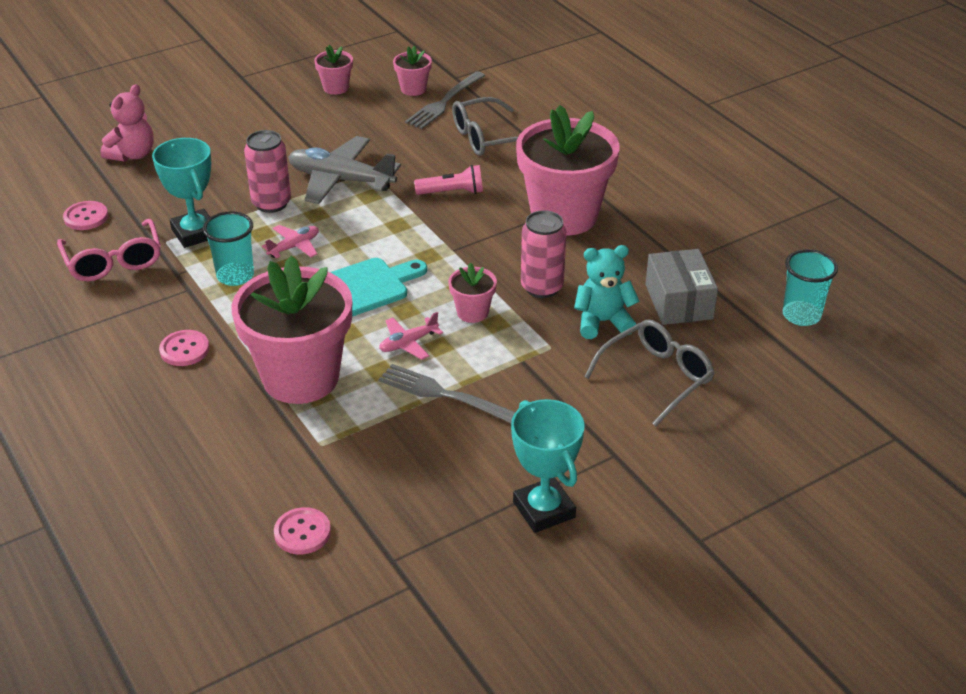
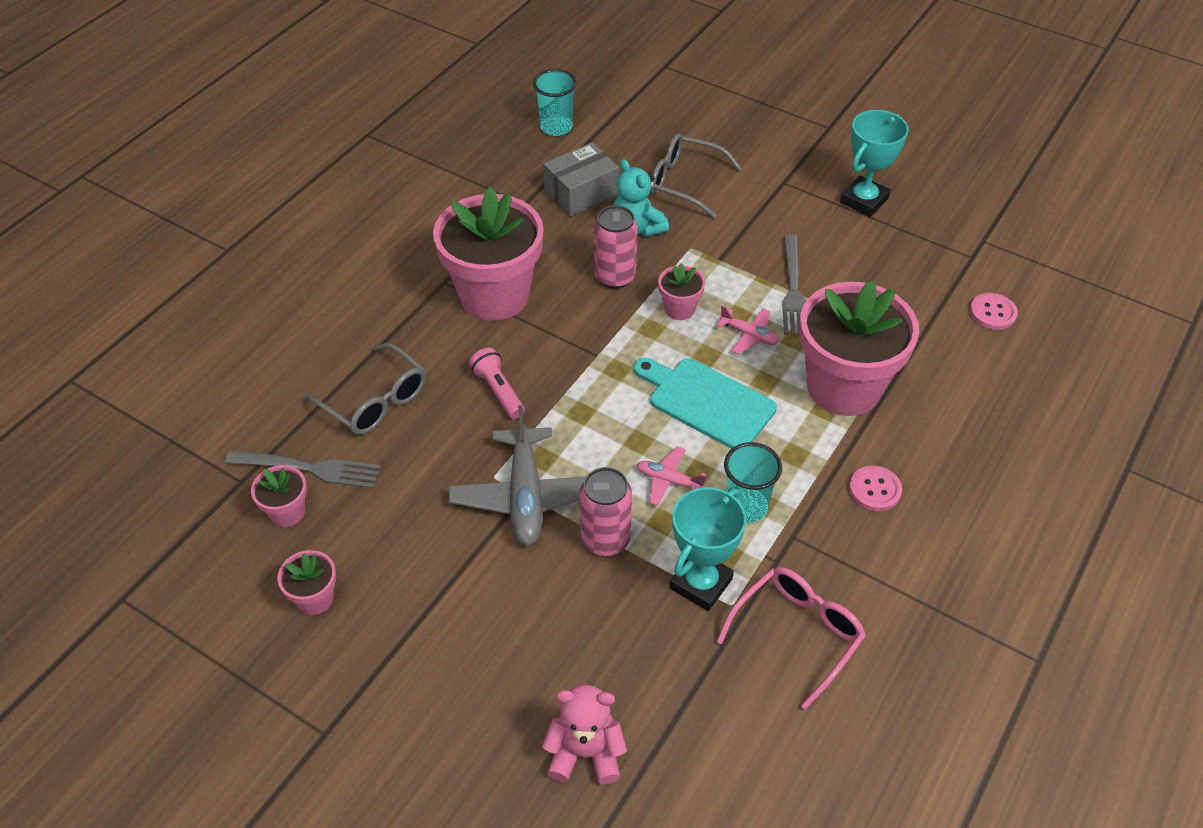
camera: 115 degrees left, 10 degrees up
pink button [63,201,108,230] -> none

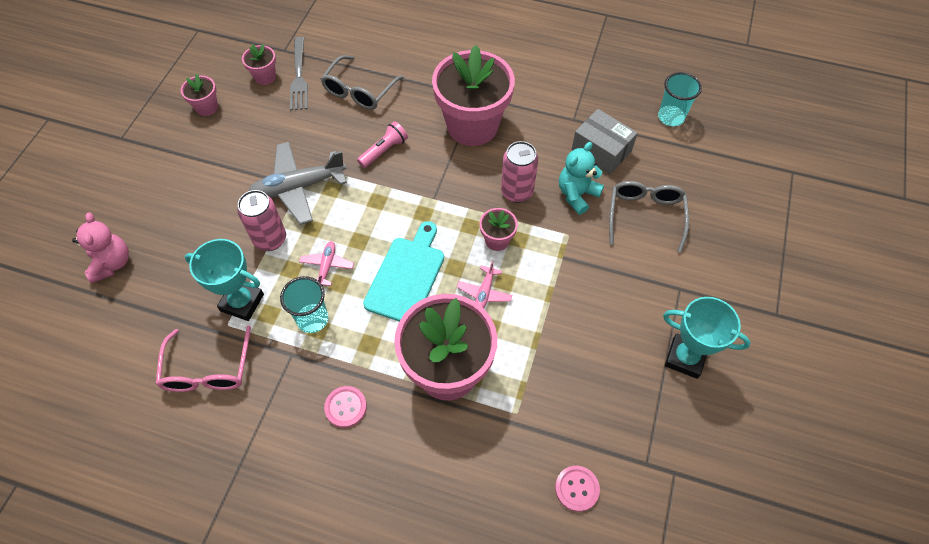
camera: 75 degrees right, 10 degrees up
pink glasses [716,567,866,709] -> pink glasses turned 60 degrees clockwise [156,326,251,392]
grey fork [782,235,806,335] -> none

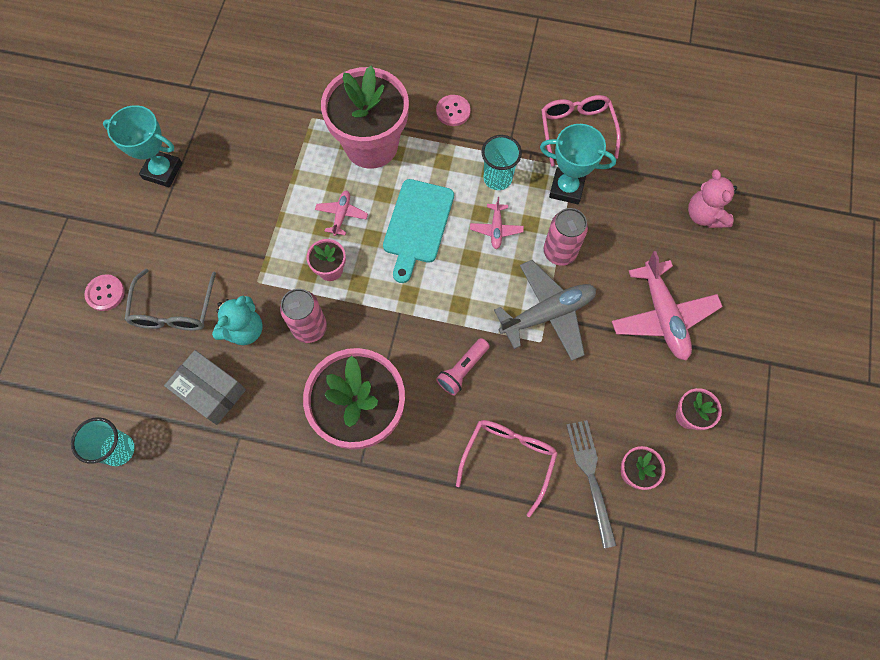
camera: 175 degrees right, 10 degrees up
grey glasses [321,55,404,110] -> pink glasses [456,420,558,517]
pink button [555,466,600,512] -> pink button moved to [85,274,125,311]
none -> pink plane [612,251,723,361]

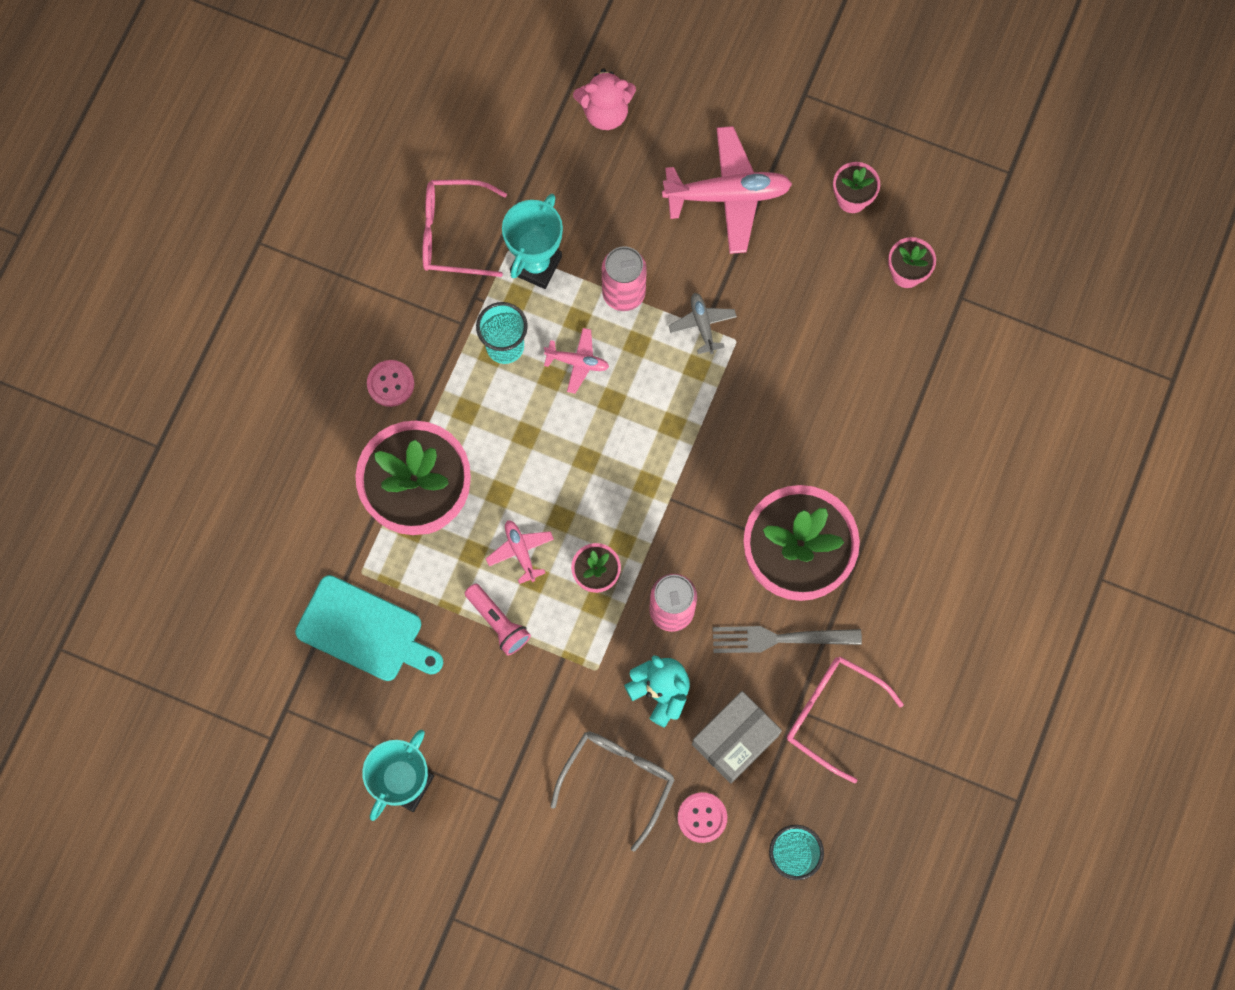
camera: 80 degrees left, 5 degrees up
pink button [85,274,125,311] -> pink button moved to [678,792,727,843]
grey glasses [125,269,216,331] -> grey glasses turned 75 degrees counterclockwise [551,732,675,852]
pink plane [315,191,368,236] -> pink plane turned 45 degrees clockwise [486,520,554,584]
turquoise cutting board [383,179,454,283] -> turquoise cutting board moved to [295,575,443,681]
pink flashlight [436,338,490,396] -> pink flashlight moved to [465,583,531,655]
pink glasses [456,420,558,517] -> pink glasses moved to [787,656,904,783]
grey plane [494,260,596,361] -> grey plane [669,293,737,354], size x0.50
grey fork [567,420,617,548] -> grey fork moved to [713,626,862,653]

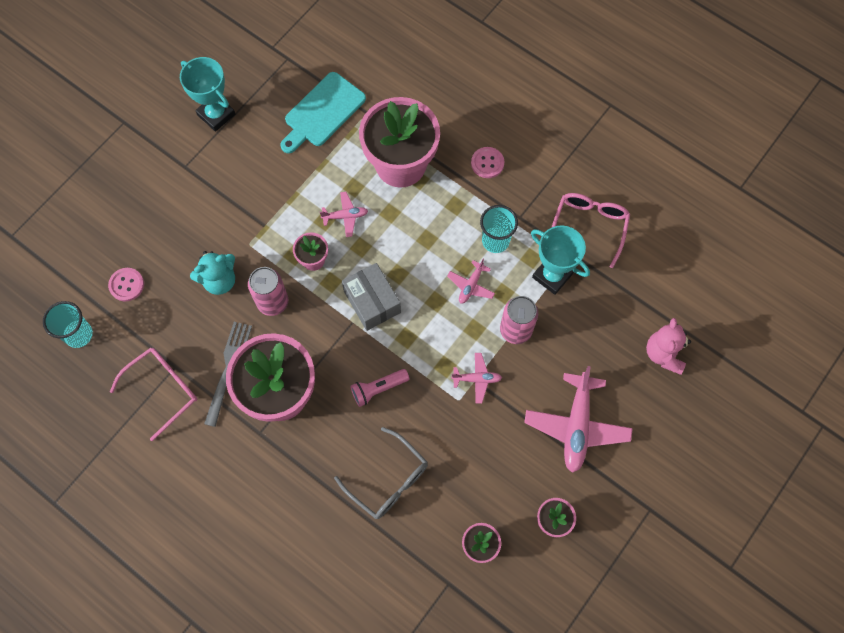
camera: 105 degrees right, 5 degrees down
pink flashlight [465,583,531,655] -> pink flashlight moved to [350,369,409,407]
grey glasses [551,732,675,852] -> grey glasses moved to [334,427,428,519]
grey plane [669,293,737,354] -> pink plane [451,353,502,404]
grey box [692,691,782,784] -> grey box moved to [342,263,401,331]

